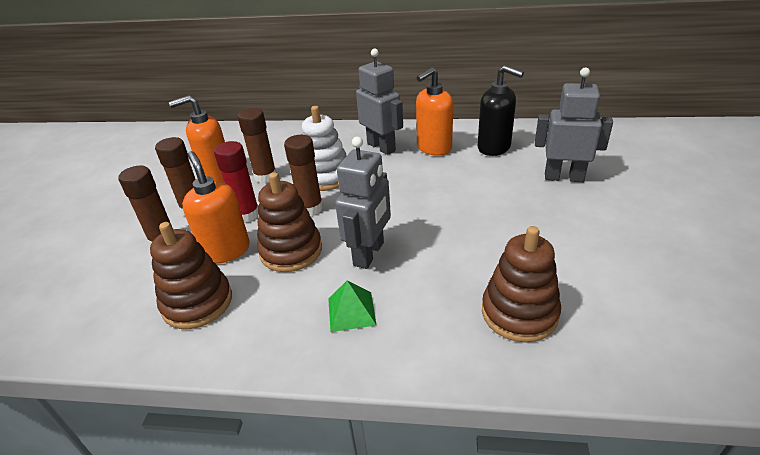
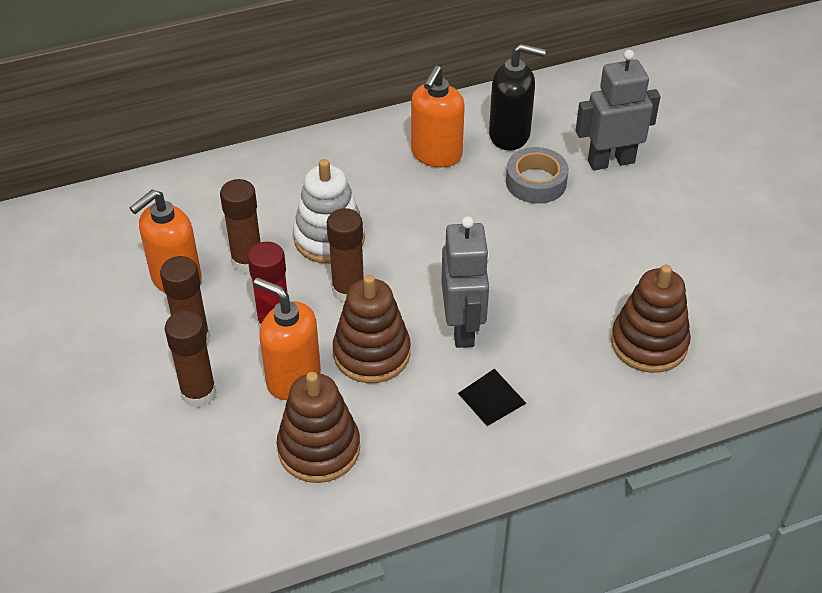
camera: 30 degrees left, 10 degrees up
green pyramid [328,281,377,332] -> black pyramid [458,369,526,426]
grey robot [356,48,403,155] -> none
none -> grey tape [506,147,569,204]

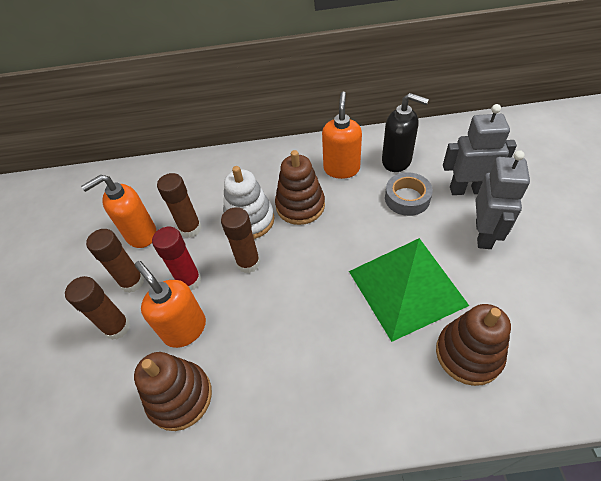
camera: 20 degrees right, 5 degrees up
brown stacking toy [333,275,410,383] -> brown stacking toy moved to [275,150,325,225]
orange soap dispenser [411,66,465,167] -> orange soap dispenser turned 150 degrees clockwise [322,91,362,179]
grey robot [441,216,490,348] -> grey robot moved to [475,150,530,249]
black pyramid [458,369,526,426] -> none
none -> green pyramid [349,238,469,342]

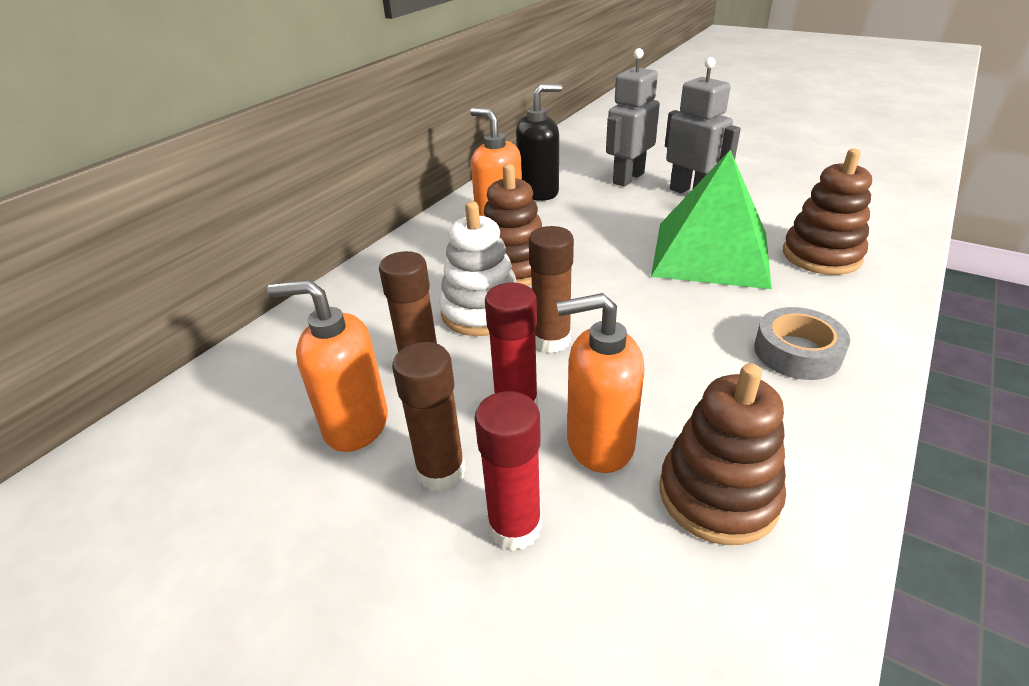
camera: 55 degrees left, 15 degrees down
brown glue stick [65,276,130,340] -> red glue stick [474,391,542,551]
orange soap dispenser [81,175,156,248] -> orange soap dispenser turned 90 degrees clockwise [267,280,388,452]
grey tape [385,172,433,216] -> grey tape moved to [754,307,850,380]

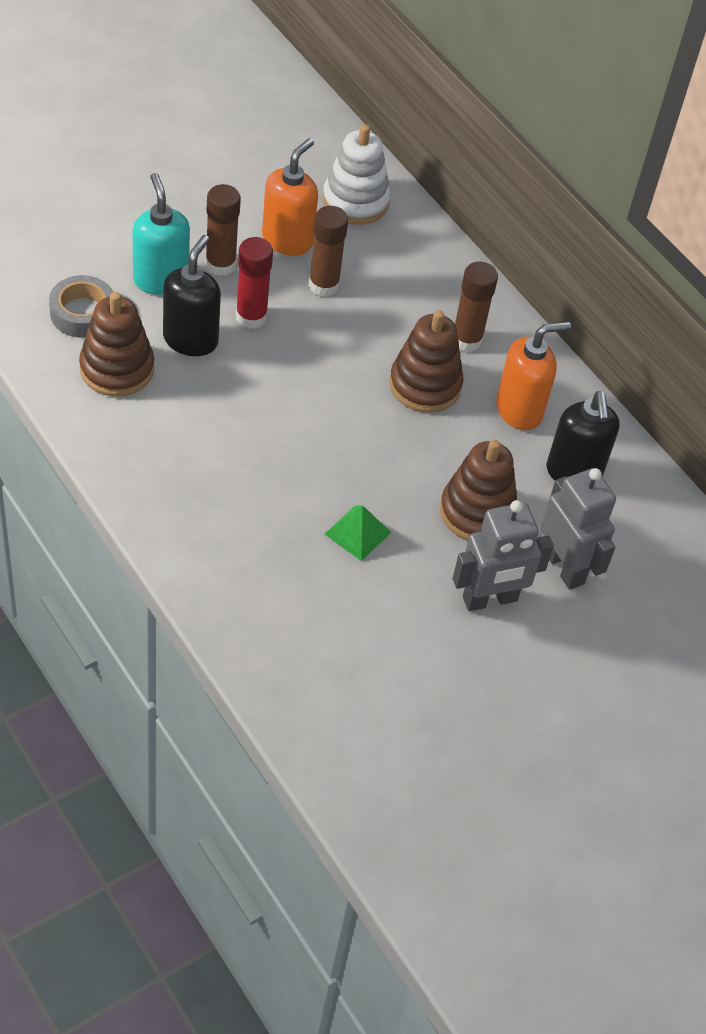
camera: 105 degrees right, 15 degrees up
white stacking toy [439,201,517,336] -> white stacking toy moved to [322,124,391,225]
red glue stick [474,391,542,551] -> turquoise soap dispenser [132,173,190,295]
brown glue stick [529,226,574,353] -> brown glue stick moved to [455,262,498,352]
orange soap dispenser [556,293,645,473] -> black soap dispenser [163,235,221,356]
green pyramid [651,150,772,289] -> green pyramid [325,505,391,561], size x0.41
grey tape [754,307,850,380] -> grey tape moved to [49,275,113,338]
brown stacking toy [783,149,872,275] -> brown stacking toy moved to [440,440,517,540]

